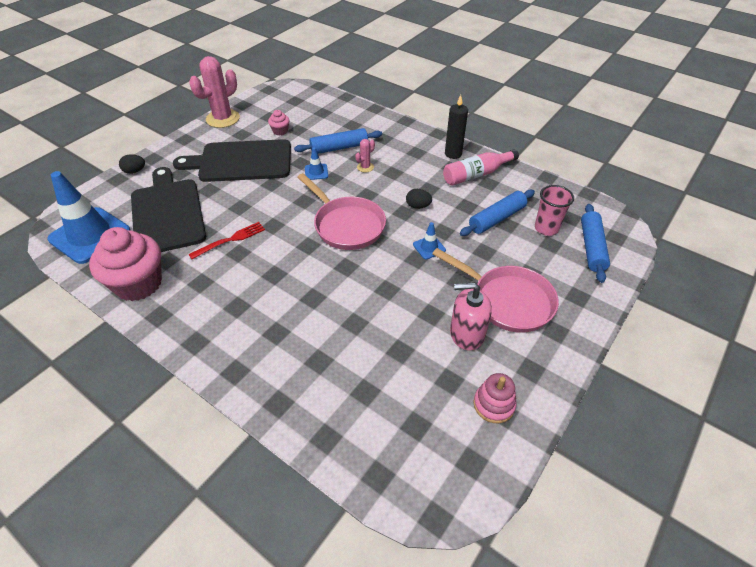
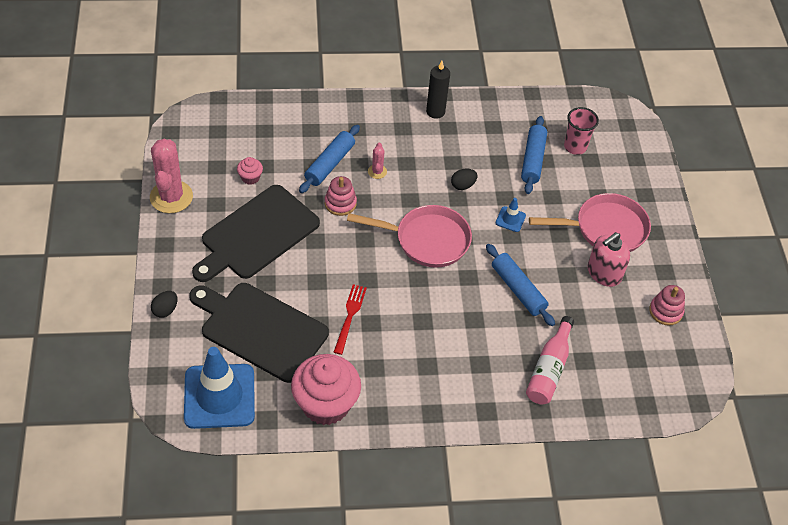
camera: 45 degrees left, 5 degrees up
blue traffic cone [305,147,328,180] -> pink stacking toy [325,176,357,216]
pink bottle [443,149,519,186] -> pink bottle moved to [526,316,574,404]
blue rolling pin [581,204,610,283] -> blue rolling pin moved to [486,244,555,326]

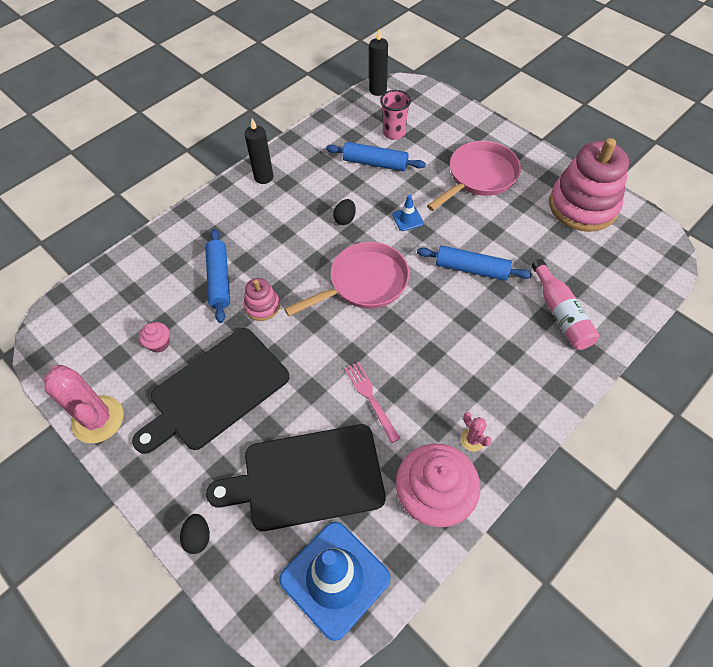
camera: 35 degrees left, 5 degrees up
black cutting board [192,185,320,282] -> black cutting board turned 45 degrees clockwise [132,328,289,454]
red fork [334,284,367,355] -> pink fork [345,362,400,443]
pink cactus [368,142,387,179] -> pink cactus moved to [461,412,492,451]
blue rolling pin [521,116,547,194] -> blue rolling pin turned 45 degrees counterclockwise [326,142,426,171]
pink soap dispenser [588,232,630,287] -> none
pink stacking toy [649,285,685,326] -> pink stacking toy [549,138,629,232], size x2.12
none -> black candle [369,30,388,96]

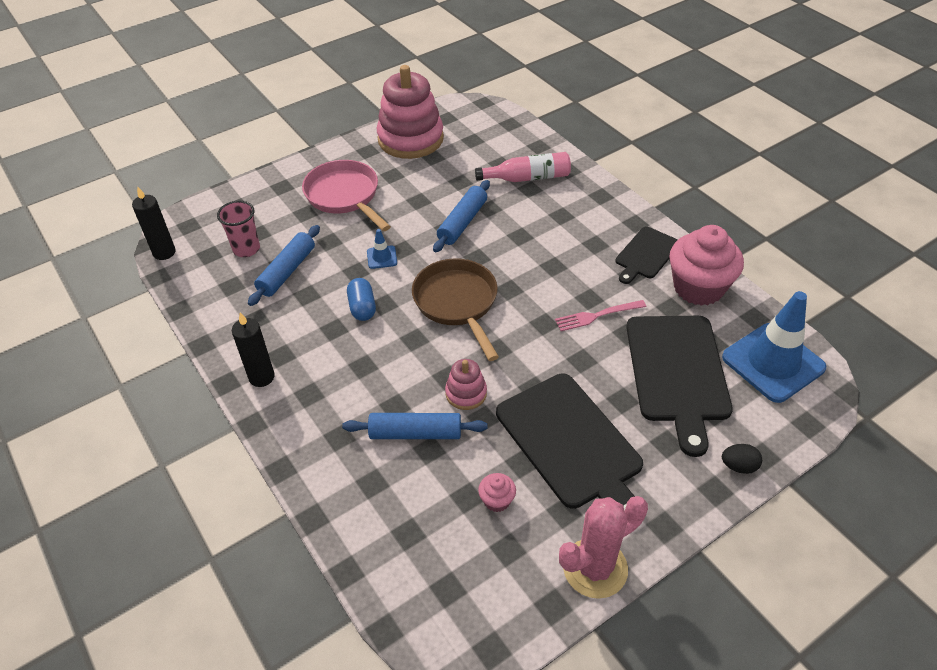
camera: 80 degrees left, 10 degrees down
pink pan [284,242,410,316] -> brown pan [412,258,499,361]
black egg [333,199,356,225] -> blue capsule [347,278,376,321]
pink cactus [461,412,492,451] -> black cutting board [615,227,678,284]

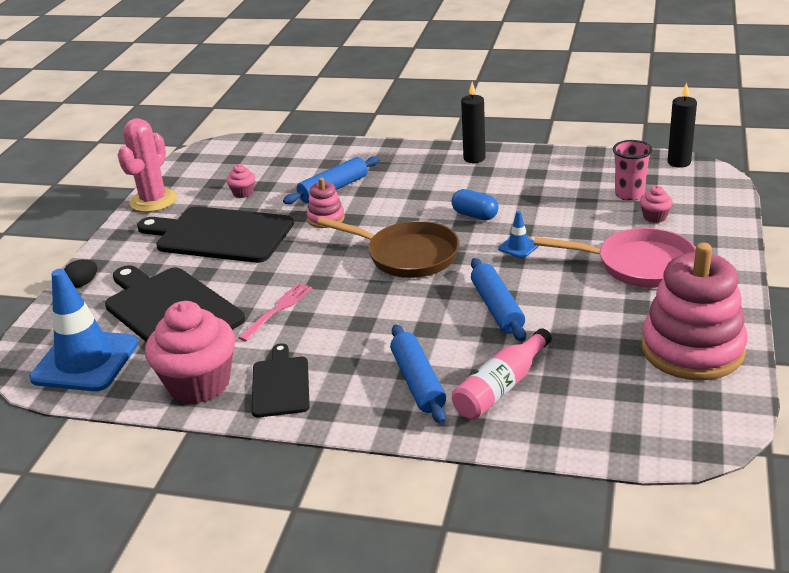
camera: 140 degrees right, 15 degrees down
blue rolling pin [248,225,320,306] -> blue rolling pin moved to [390,325,446,424]
none -> pink cupcake [640,186,673,223]

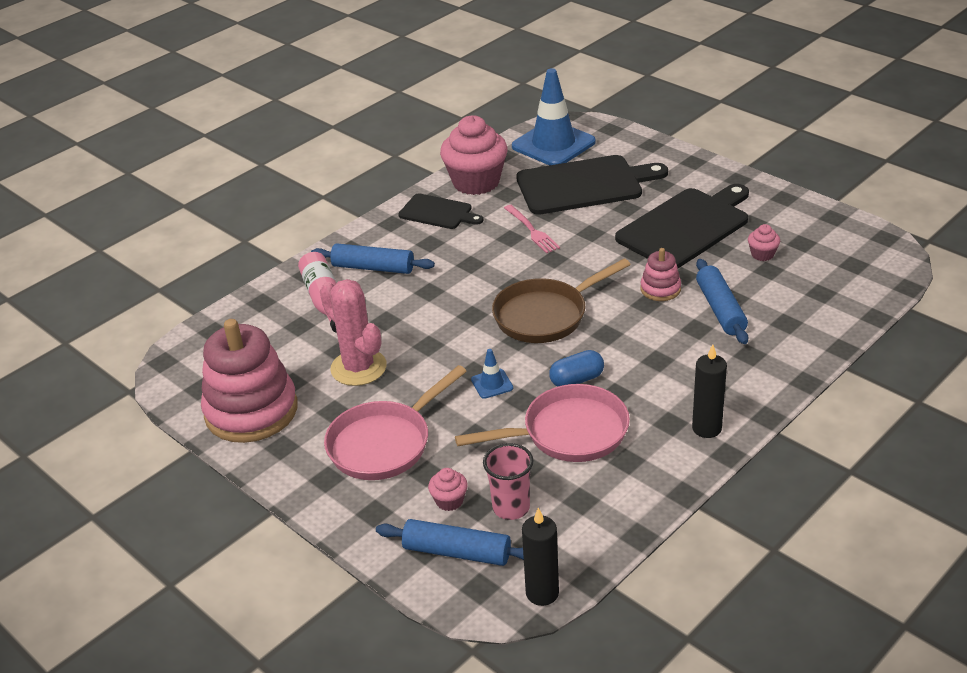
camera: 120 degrees right, 5 degrees up
black egg [64,259,97,287] -> none
pink cactus [118,118,177,212] -> pink cactus moved to [320,279,387,386]
blue rolling pin [471,258,526,341] -> blue rolling pin moved to [376,519,524,566]
none -> pink pan [455,384,630,462]

